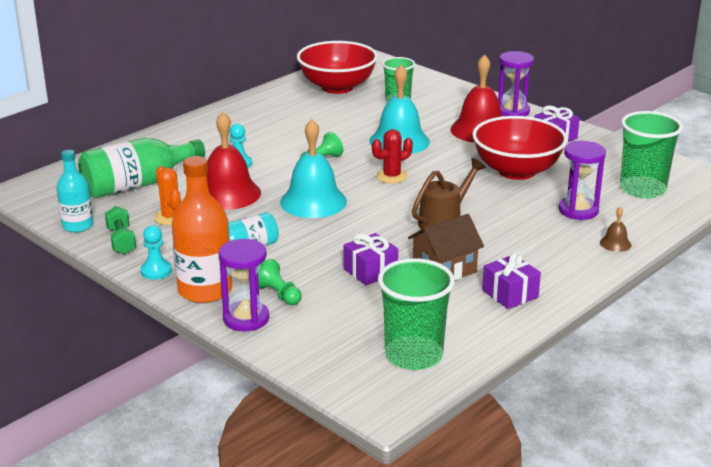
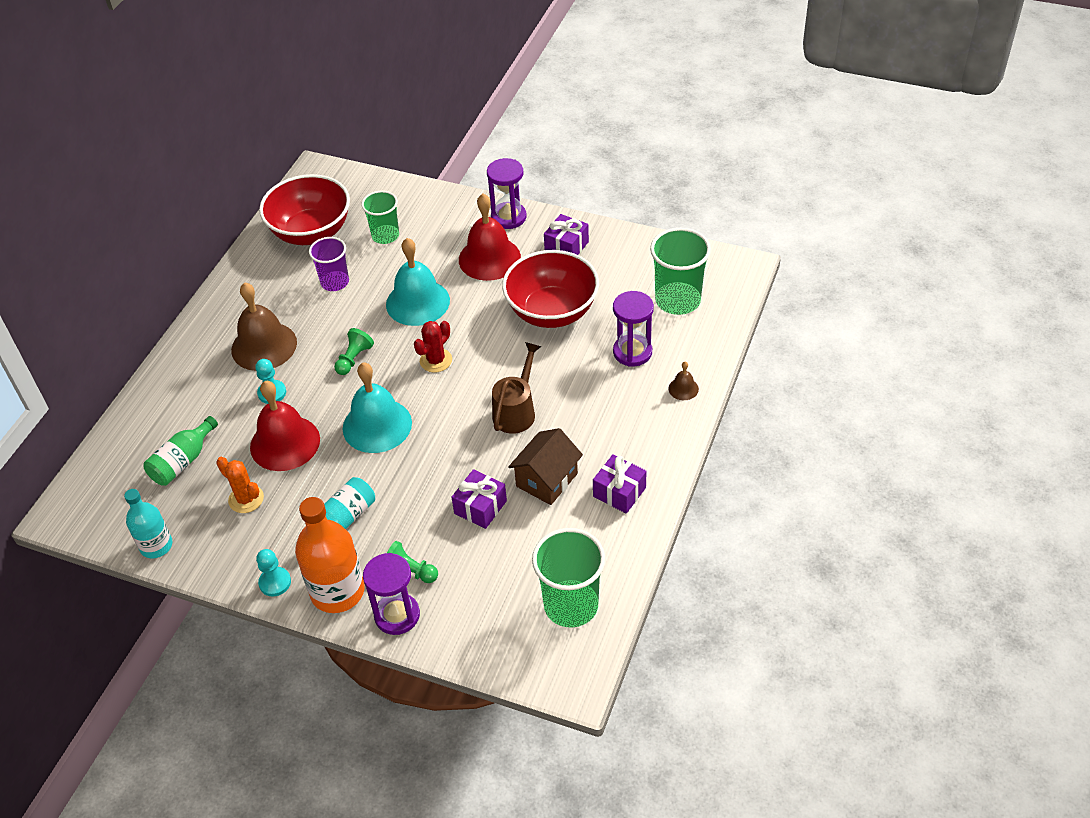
camera: 20 degrees left, 20 degrees up
green bottle [78,138,205,198] -> green bottle [144,416,218,486], size x0.62
green dumbbell [105,206,136,254] -> none
none -> brown bell [231,282,297,371]
none -> purple cup [309,237,349,291]

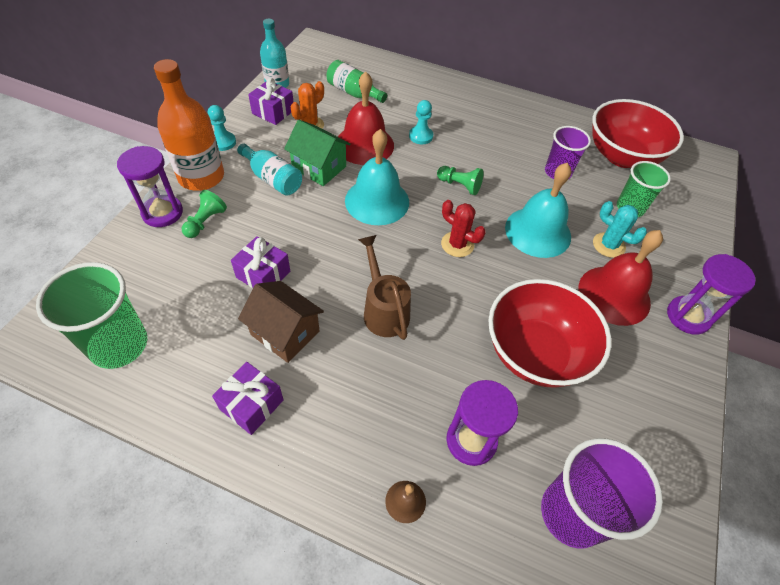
camera: 85 degrees right, 5 degrees up
brown bell [231,282,297,371] -> none
brown watering can [492,342,542,434] -> brown watering can turned 135 degrees counterclockwise [358,235,411,340]
purple gift [544,214,589,255] -> purple gift moved to [248,78,293,125]
green cup [650,228,711,315] -> purple cup [541,438,663,548]
none -> green house [284,120,351,186]
none -> turquoise cactus [593,201,647,258]

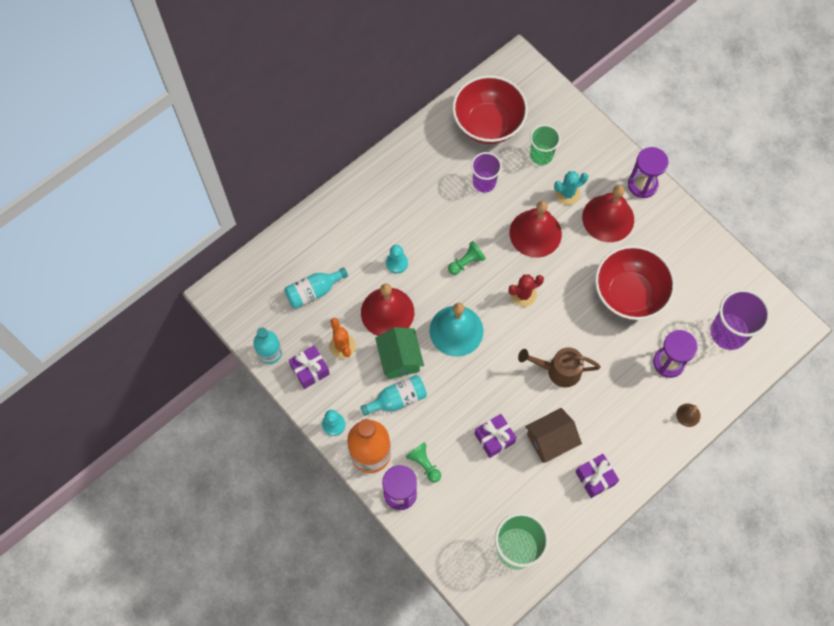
camera: 60 degrees left, 15 degrees up
green house [284,120,351,186] -> green house turned 75 degrees counterclockwise [375,327,424,379]
green bottle [326,60,387,103] -> turquoise bottle [284,267,348,309]
turquoise bell [505,163,571,258] -> red bell [510,201,562,258]

